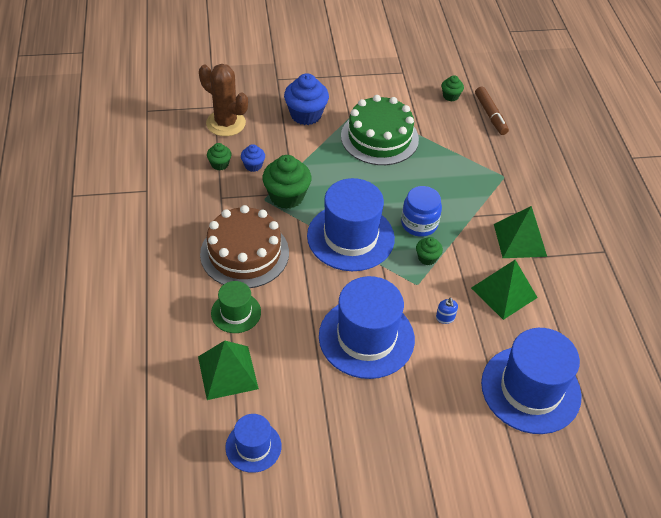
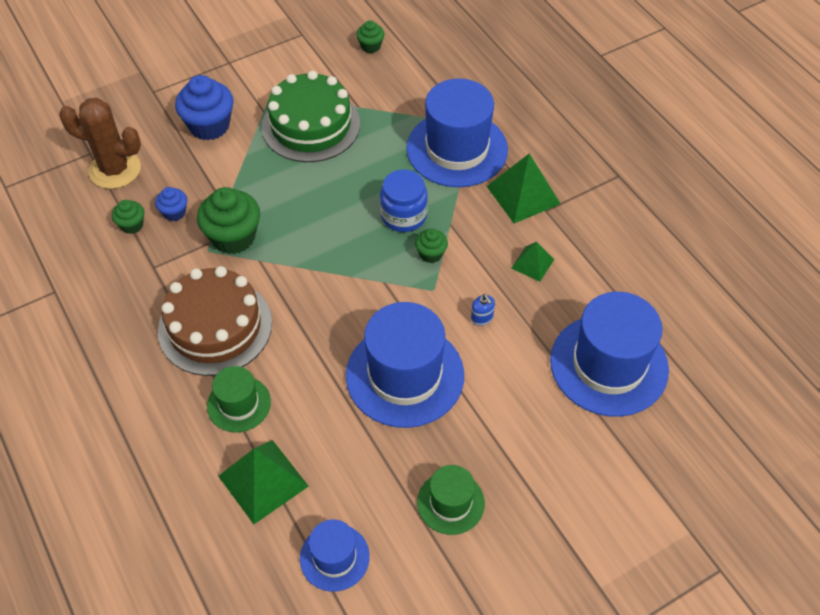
camera: 20 degrees left, 5 degrees up
blue hat [307,178,395,271] -> blue hat moved to [406,79,508,187]
green pyramid [471,260,538,320] -> green pyramid [511,242,554,282], size x0.57
brown marker [475,86,509,135] -> none
none -> green hat [417,465,485,535]

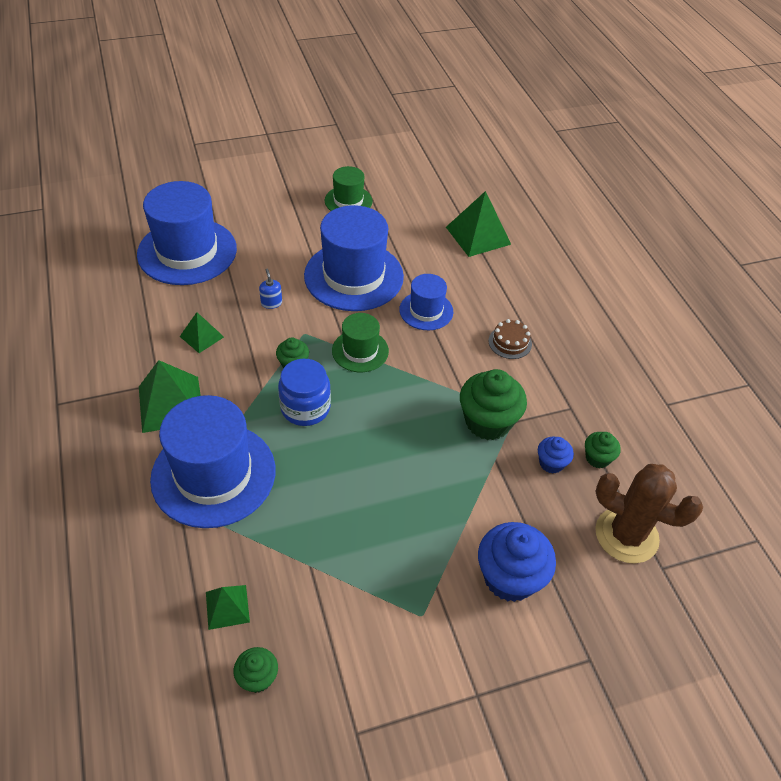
camera: 170 degrees left, 5 degrees down
brown cake [158,266,272,376] -> brown cake [488,319,532,359], size x0.42
green hat [207,366,271,432] -> green hat moved to [332,313,389,372]
green cake [262,71,360,162] -> none
blue hat [300,520,370,592] -> blue hat moved to [399,274,453,330]
none -> green pyramid [206,585,250,630]

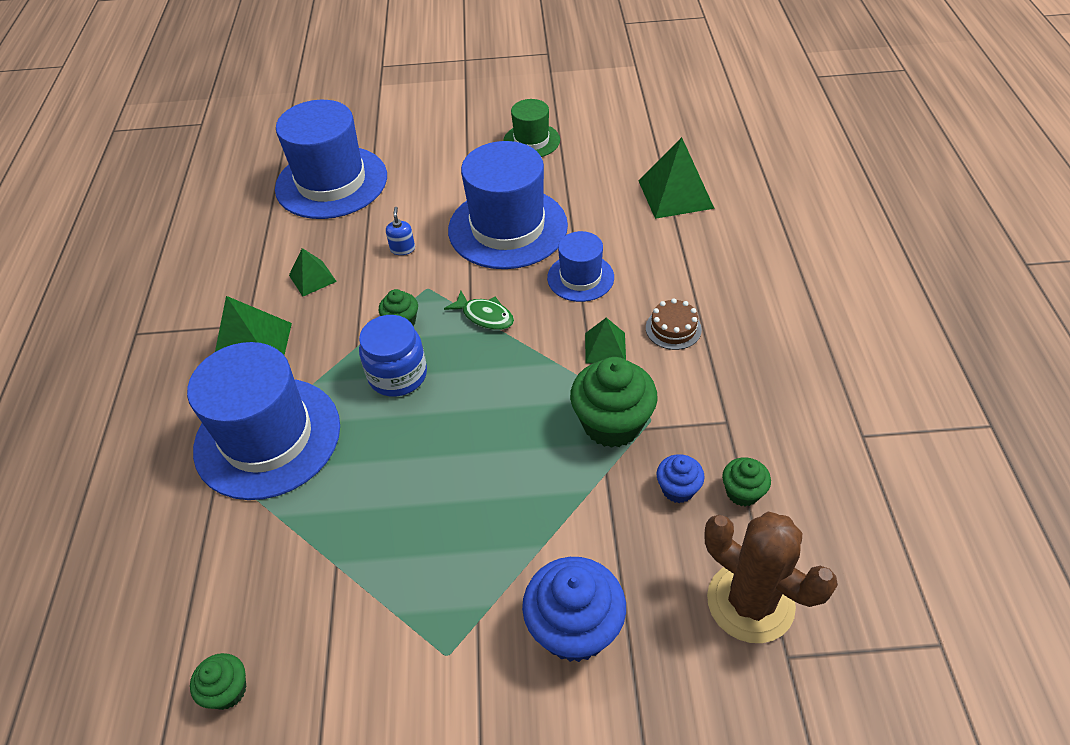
camera: 20 degrees right, 0 degrees up
green pyramid [206,585,250,630] -> green pyramid moved to [585,317,626,363]
green hat [332,313,389,372] -> green fish [444,291,514,330]

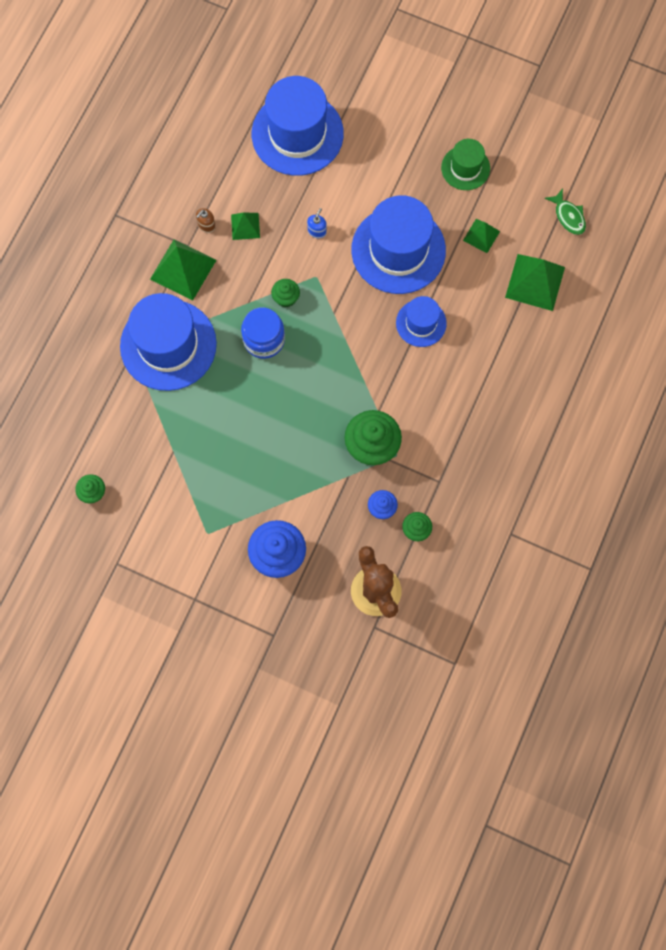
camera: 25 degrees right, 25 degrees up
green fish [444,291,514,330] -> green fish moved to [545,189,586,235]
green pyramid [585,317,626,363] -> green pyramid moved to [463,219,500,253]
brown cake [646,298,702,350] -> none
none -> brown soap dispenser [196,208,216,233]

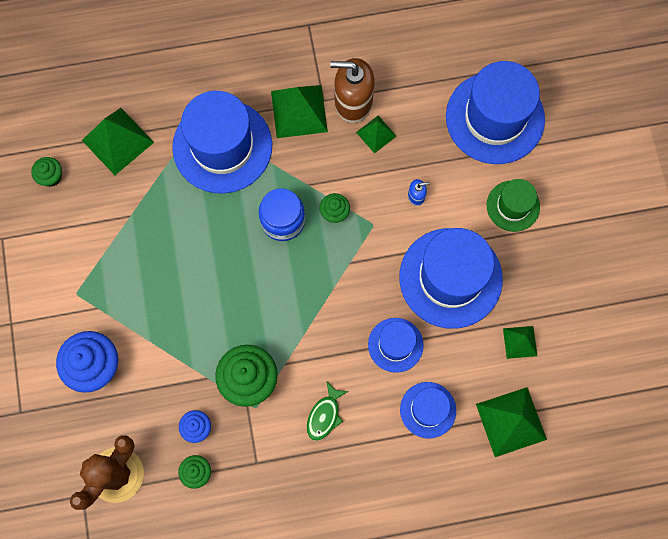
camera: 55 degrees right, 0 degrees up
brown soap dispenser [196,208,216,233] -> brown soap dispenser [330,58,375,123], size x2.32
green hat [441,139,490,190] -> green hat moved to [487,179,540,232]
green fish [545,189,586,235] -> green fish moved to [307,382,349,441]
none -> green pyramid [82,108,154,175]
none -> blue hat [400,382,456,439]

